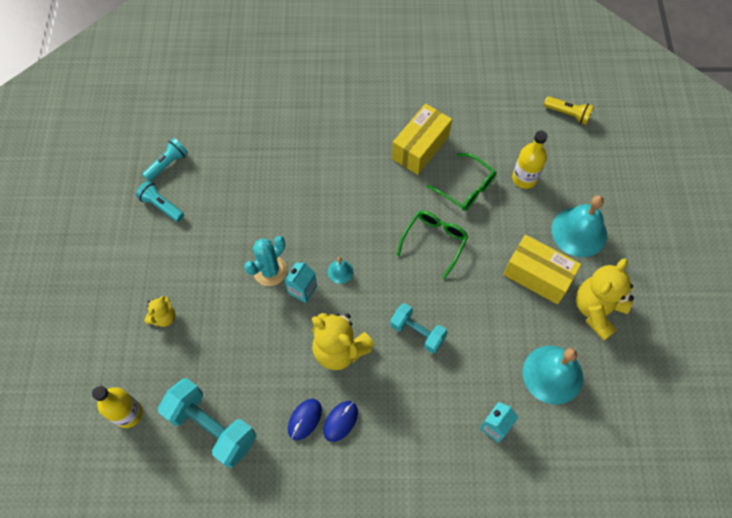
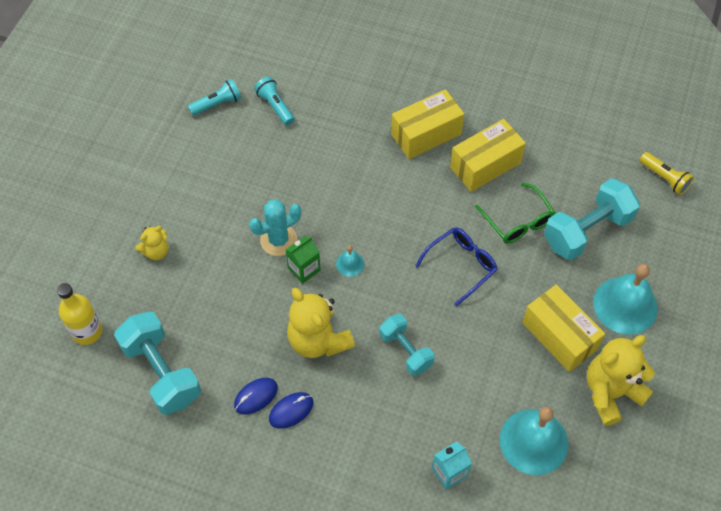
camera: 20 degrees right, 5 degrees down
turquoise flashlight [136,181,184,222] -> turquoise flashlight moved to [254,77,295,126]
turquoise carton [284,262,317,303] -> green carton [286,236,321,284]
green glasses [396,211,468,279] -> blue glasses [415,228,498,307]
yellow bottle [512,131,548,189] -> turquoise dumbbell [544,178,640,260]
none -> yellow box [391,89,464,159]

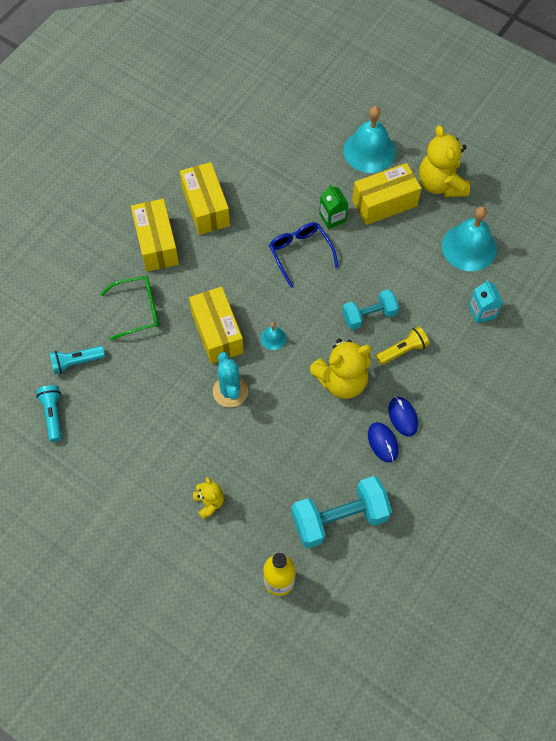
camera: 75 degrees left, 5 degrees up
green carton [286,236,321,284] -> green carton moved to [319,184,348,229]
green glasses [475,182,555,244] -> green glasses moved to [101,276,159,340]
turquoise dumbbell [544,178,640,260] -> none
yellow flashlight [640,152,694,195] -> yellow flashlight moved to [376,326,429,365]
none -> yellow box [189,287,244,364]

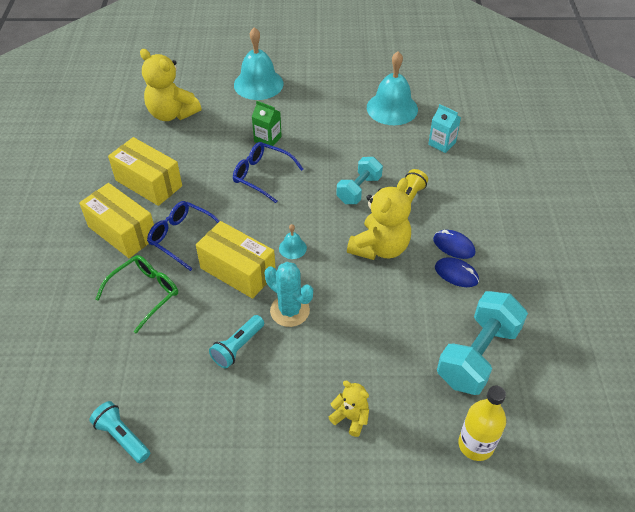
camera: 35 degrees left, 15 degrees down
turquoise flashlight [49,346,105,374] -> turquoise flashlight moved to [209,315,264,369]
yellow box [352,163,421,225] -> none
yellow teddy bear [419,125,470,197] -> yellow teddy bear moved to [140,49,201,121]
none -> blue glasses [147,201,220,271]

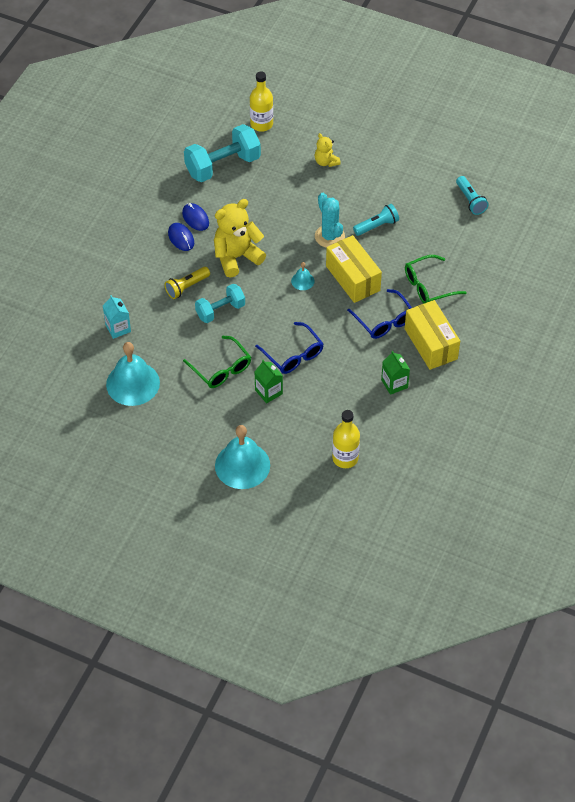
camera: 155 degrees left, 5 degrees up
yellow box [108,137,182,206] -> green carton [381,351,410,395]
yellow teddy bear [140,49,201,121] -> yellow bottle [332,410,360,468]
none -> green glasses [183,336,251,388]

